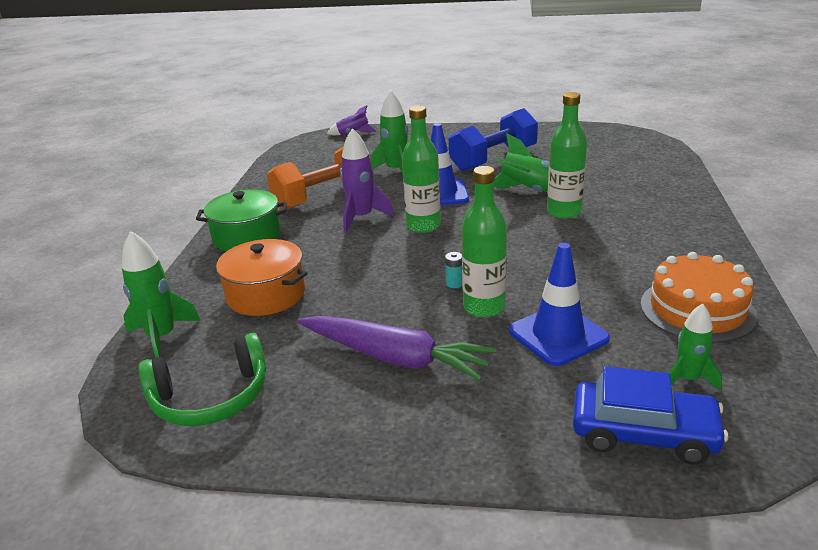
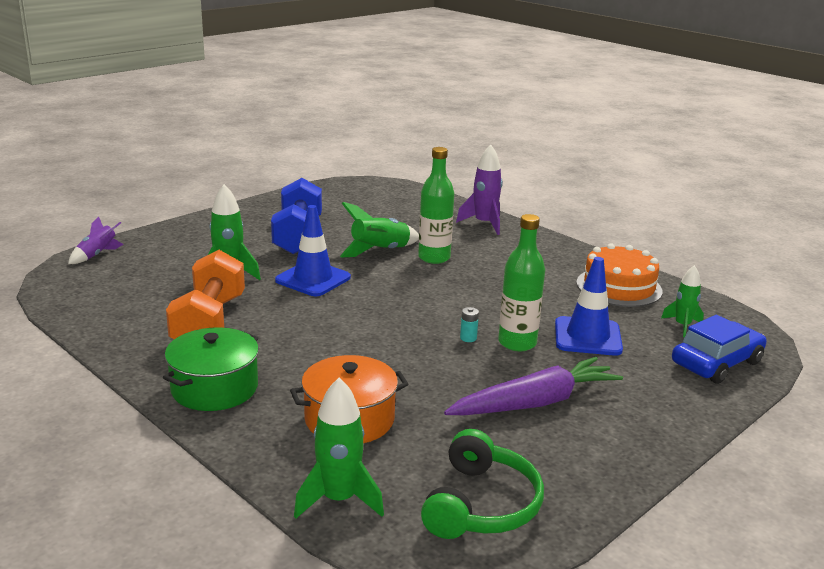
camera: 55 degrees left, 5 degrees down
purple rocket [340,128,394,232] -> purple rocket moved to [456,145,503,235]
green bottle [402,106,441,233] -> none

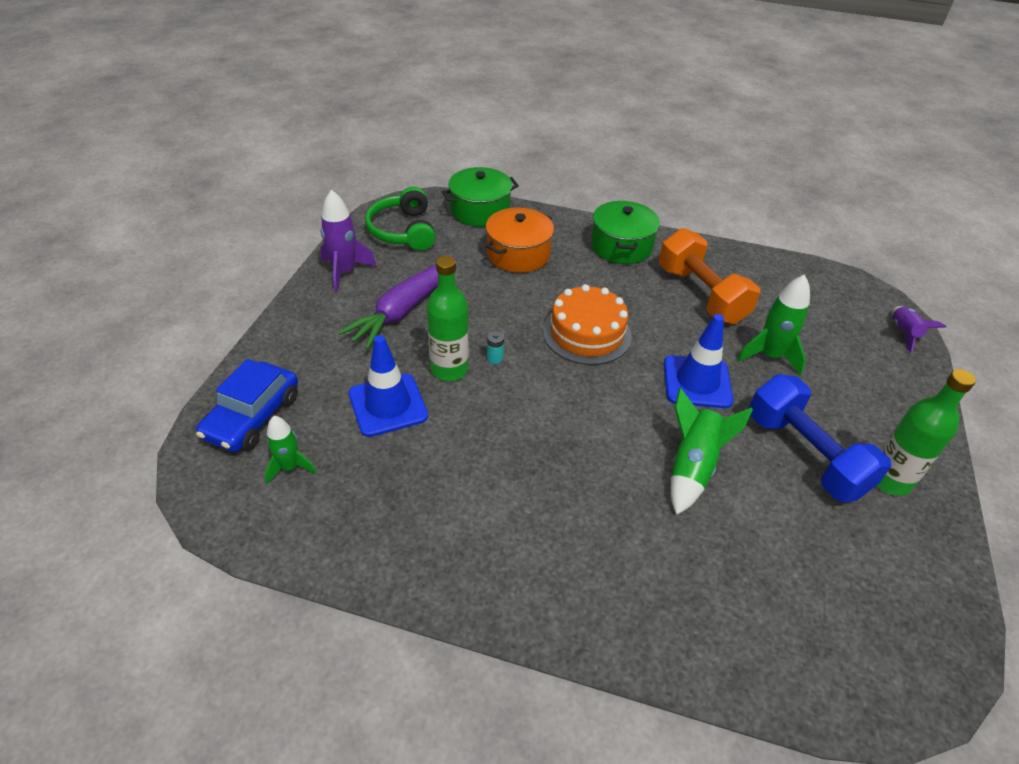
camera: 150 degrees right, 20 degrees up
green rocket [294,378,384,518] -> green pot [442,167,519,227]
green bottle [418,147,454,264] -> green bottle moved to [877,369,976,496]
purple rocket [456,145,503,235] -> purple rocket moved to [320,190,376,292]
orange cake [576,243,663,307] -> orange cake moved to [543,284,632,365]

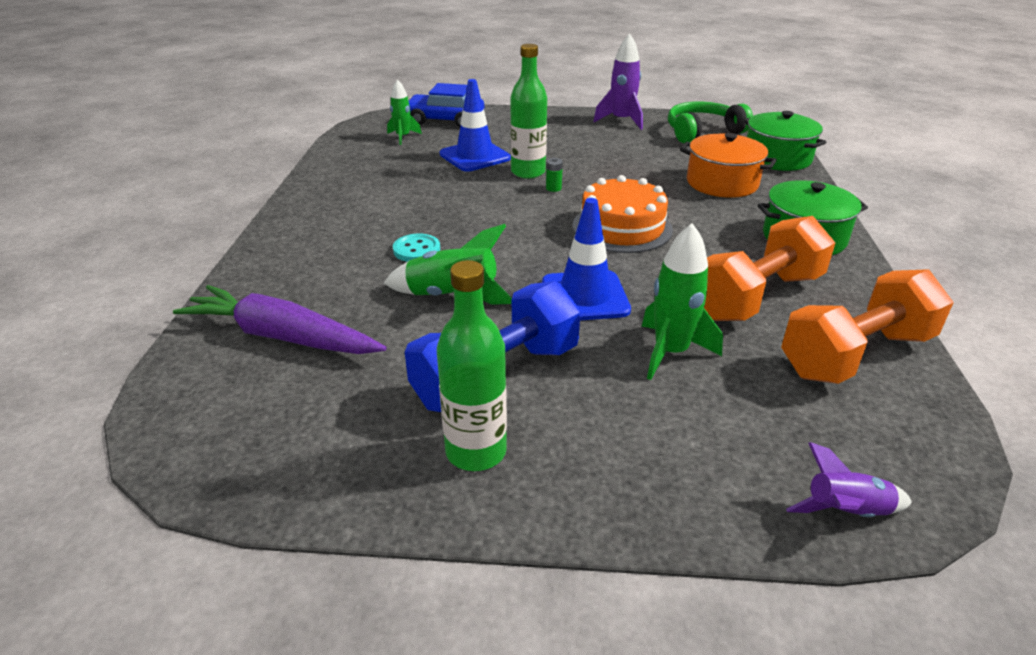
camera: 80 degrees right, 10 degrees down
purple carrot [338,257,456,349] -> purple carrot moved to [173,285,387,354]
turquoise battery [487,331,504,364] -> green battery [546,158,563,192]
none -> turquoise button [393,234,440,262]
none -> orange dumbbell [781,269,954,384]

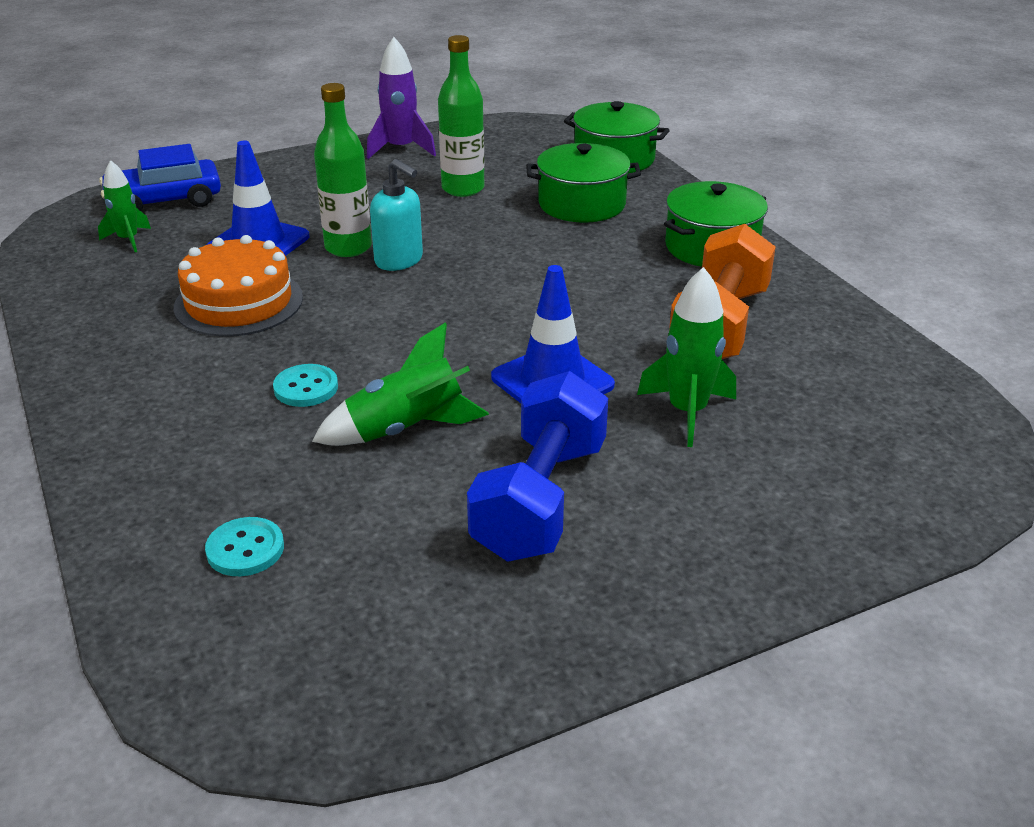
camera: 30 degrees left, 0 degrees up
purple carrot [173,285,387,354] -> turquoise button [205,517,284,576]
green bottle [437,260,507,471] -> green bottle moved to [438,35,484,197]
green battery [546,158,563,192] -> turquoise soap dispenser [370,159,423,271]
orange cake [572,175,673,253] -> orange cake moved to [174,235,303,337]
green headphones [668,101,753,143] -> none
orange pot [680,133,777,198] -> green pot [526,143,641,223]
orange dumbbell [781,269,954,384] -> none
purple rocket [786,442,912,517] -> none

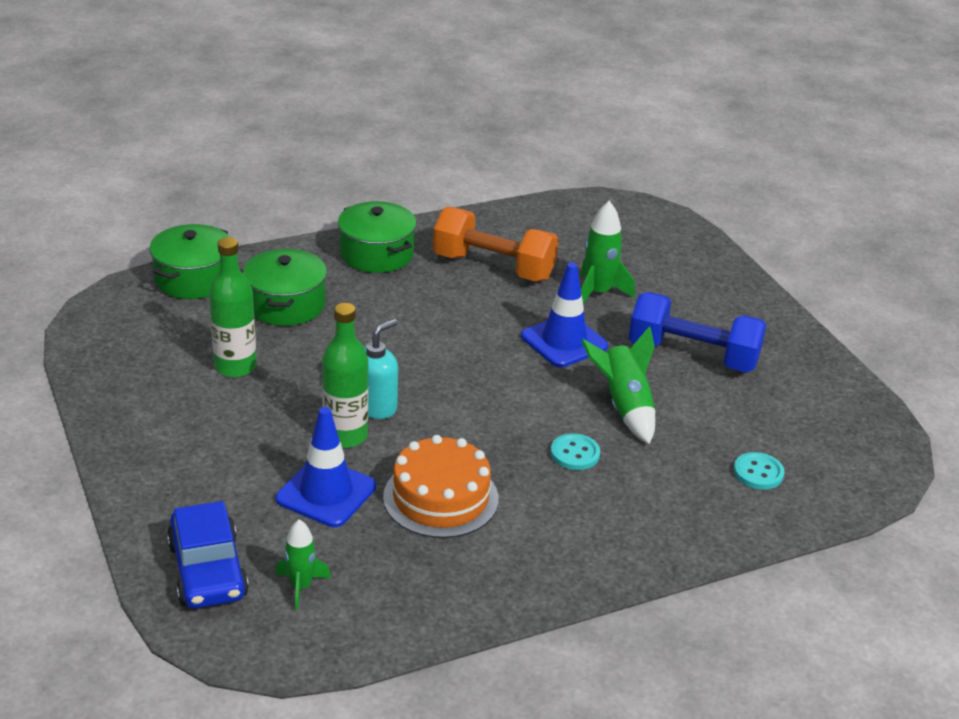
camera: 90 degrees left, 0 degrees up
purple rocket [367,37,436,159] -> none

